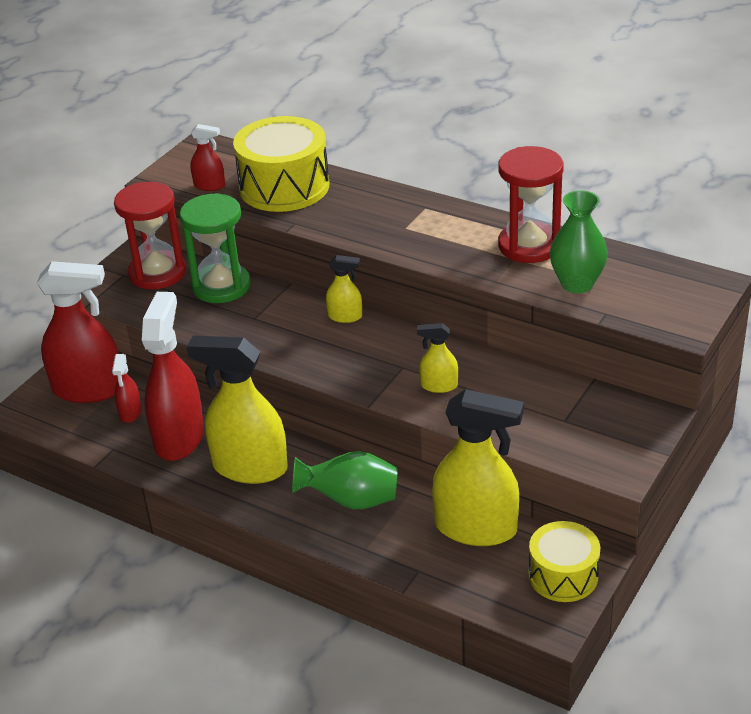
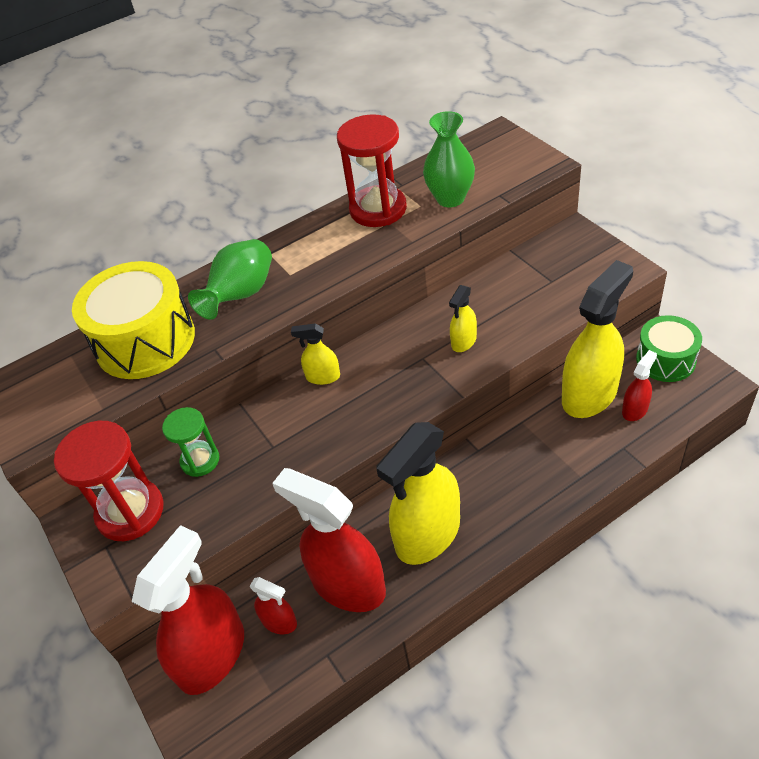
camera: 60 degrees left, 10 degrees up
green hourglass [180,193,251,303] -> green hourglass [162,407,219,477], size x0.60
red spray bottle [190,124,225,191] -> red spray bottle moved to [622,350,657,421]
green vase [292,451,398,510] -> green vase moved to [188,239,272,320]
yellow spray bottle [326,255,362,323] -> yellow spray bottle turned 120 degrees counterclockwise [291,323,340,385]
yellow drum [529,521,600,602] -> green drum [636,315,702,382]

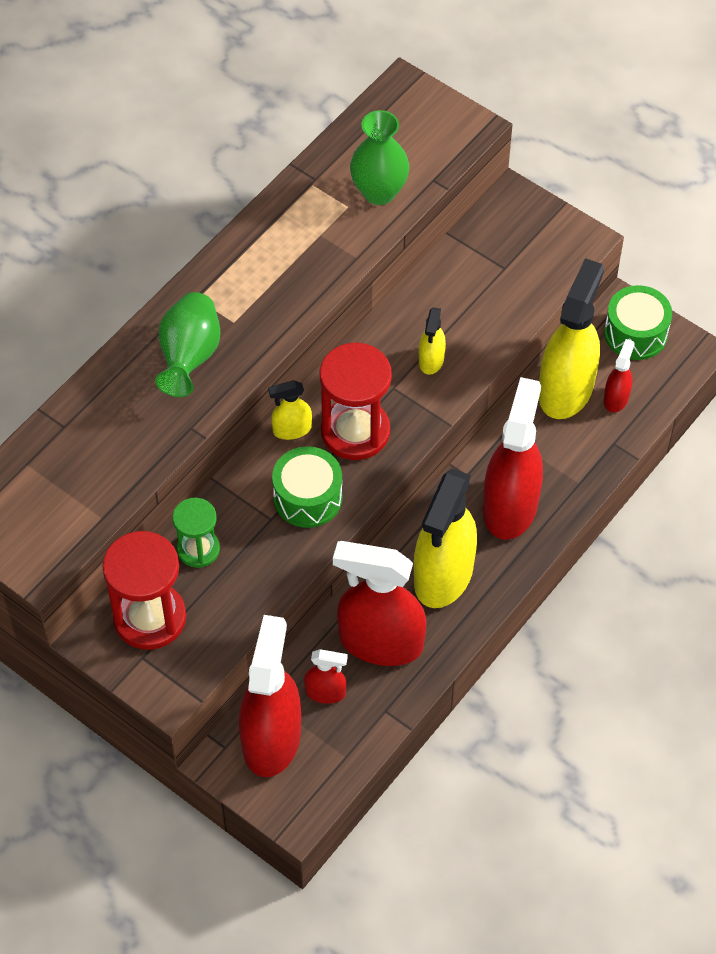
camera: 25 degrees left, 10 degrees up
yellow drum [72,261,195,379] -> none
red hourglass [337,114,407,227] -> red hourglass moved to [320,343,392,460]
none -> green drum [272,446,342,528]
none -> red spray bottle [483,377,543,540]

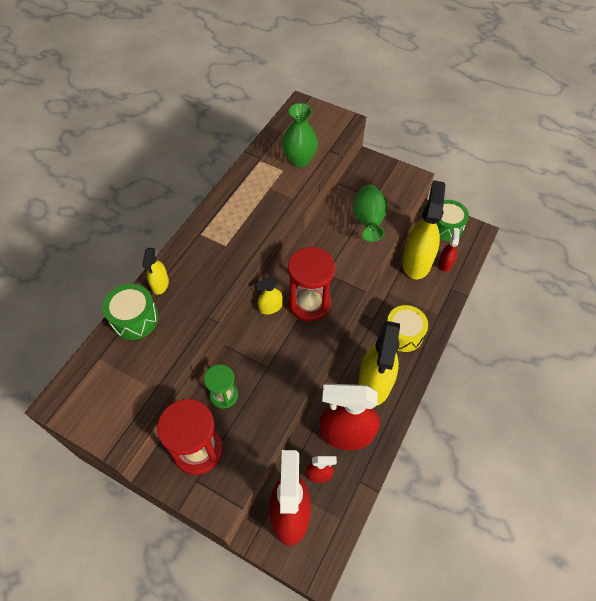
camera: 10 degrees left, 0 degrees up
green vase [155,292,220,397] -> green vase moved to [353,185,388,242]
green drum [272,446,342,528] -> green drum moved to [103,284,159,340]
yellow spray bottle [419,307,446,375] -> yellow spray bottle moved to [142,248,169,295]
red spray bottle [483,377,543,540] -> yellow drum [387,305,428,352]

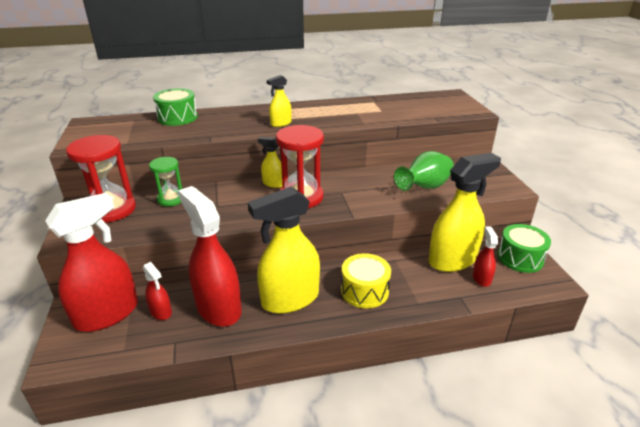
camera: 50 degrees right, 25 degrees down
yellow spray bottle [142,248,169,295] -> yellow spray bottle moved to [267,75,292,127]
green vase [282,103,318,167] -> none
red spray bottle [439,228,460,272] -> red spray bottle turned 60 degrees counterclockwise [473,226,498,287]

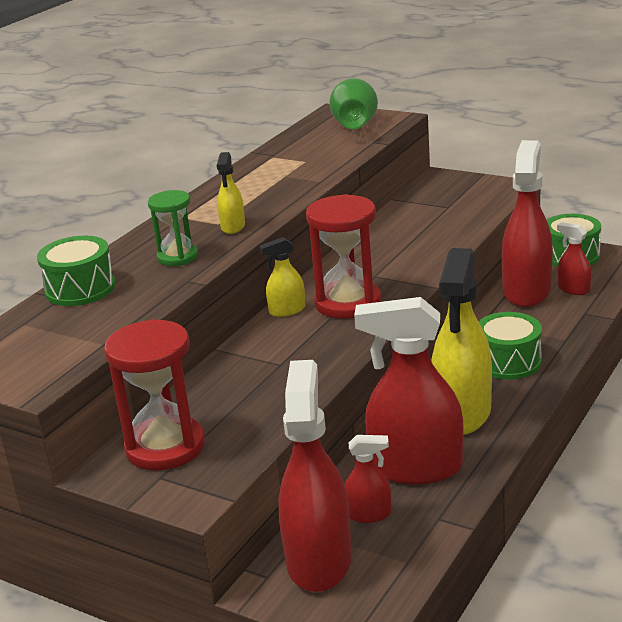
camera: 45 degrees left, 5 degrees down
green hourglass [149,157,182,206] -> green hourglass moved to [148,190,198,266]
yellow drum [341,253,391,308] -> green drum [478,312,542,380]
green vase [394,151,454,191] -> green vase moved to [329,78,378,129]
yellow spray bottle [428,153,501,272] -> red spray bottle [502,140,553,307]

